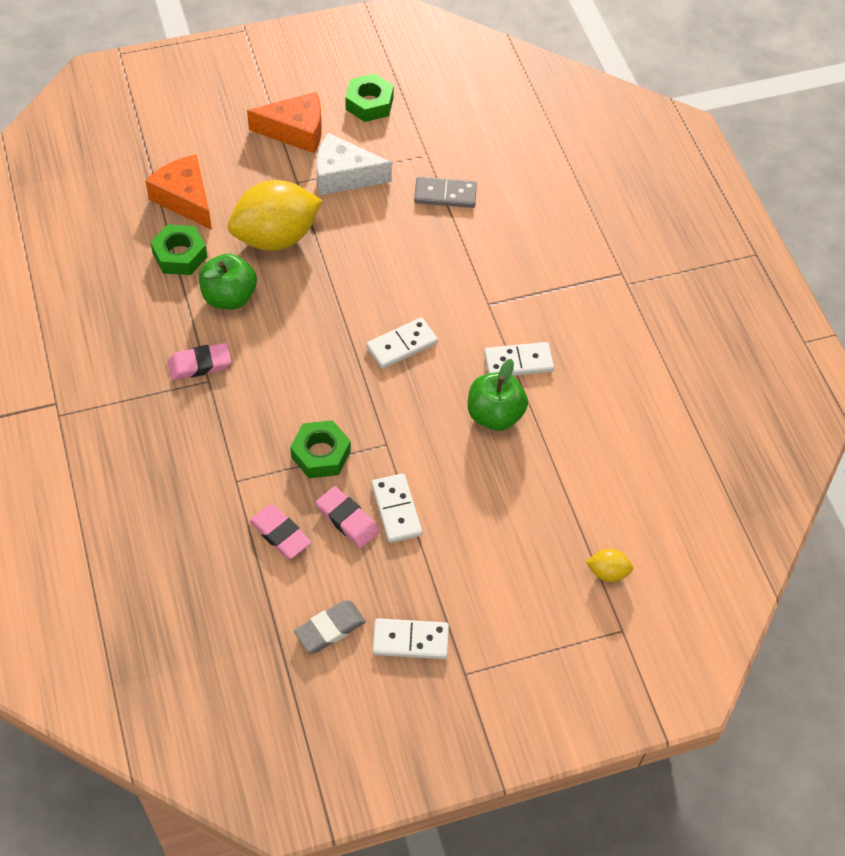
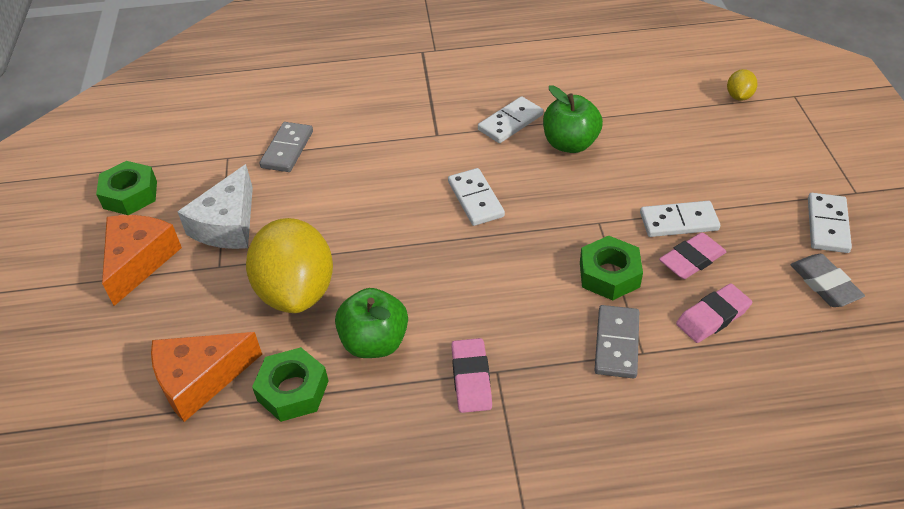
camera: 75 degrees left, 10 degrees down
white domino [484,342,554,376] -> white domino turned 45 degrees clockwise [478,96,543,143]
none -> grey domino [594,305,639,379]

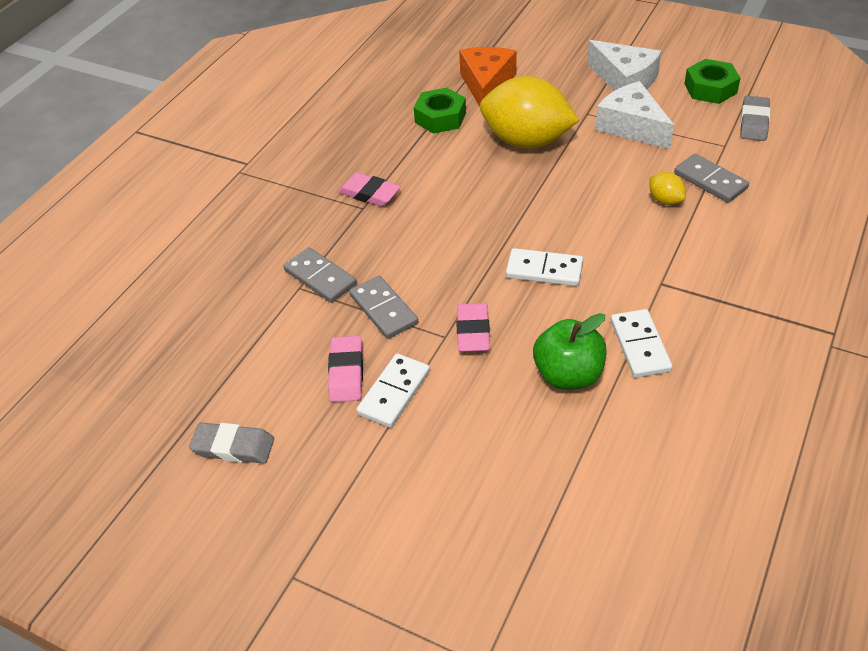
camera: 125 degrees right, 0 degrees up
orange cheese [102,215,182,306] -> white cheese [587,40,661,91]
green apple [335,288,408,358] -> none
green nut [580,236,643,300] -> grey domino [350,276,418,339]
pink eraser [676,283,752,343] -> pink eraser moved to [457,303,490,352]
yellow lemon [727,69,758,101] -> yellow lemon moved to [649,172,686,205]
white domino [808,193,852,253] -> none
none -> grey eraser [740,96,770,141]

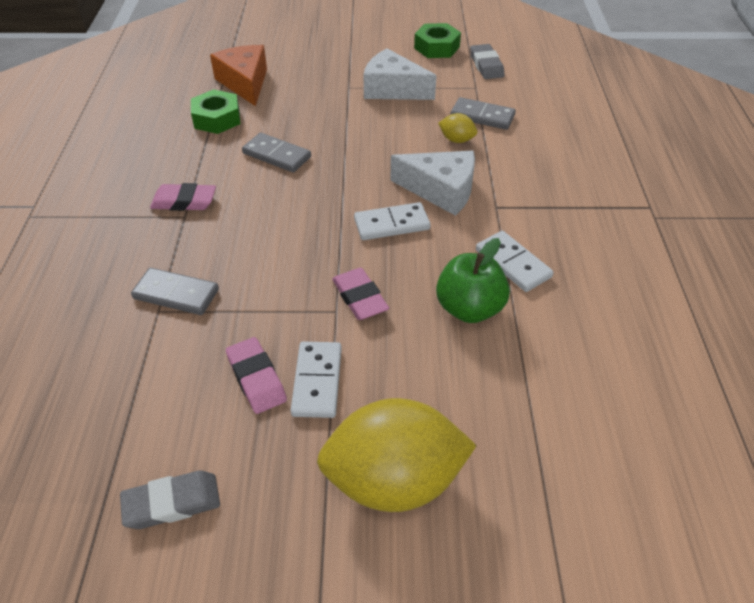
camera: 30 degrees left, 0 degrees up
grey domino [350,276,418,339] -> grey domino moved to [242,133,311,172]
yellow lemon [480,76,579,149] -> yellow lemon moved to [317,398,477,512]
white cheese [587,40,661,91] -> white cheese moved to [390,151,475,216]

